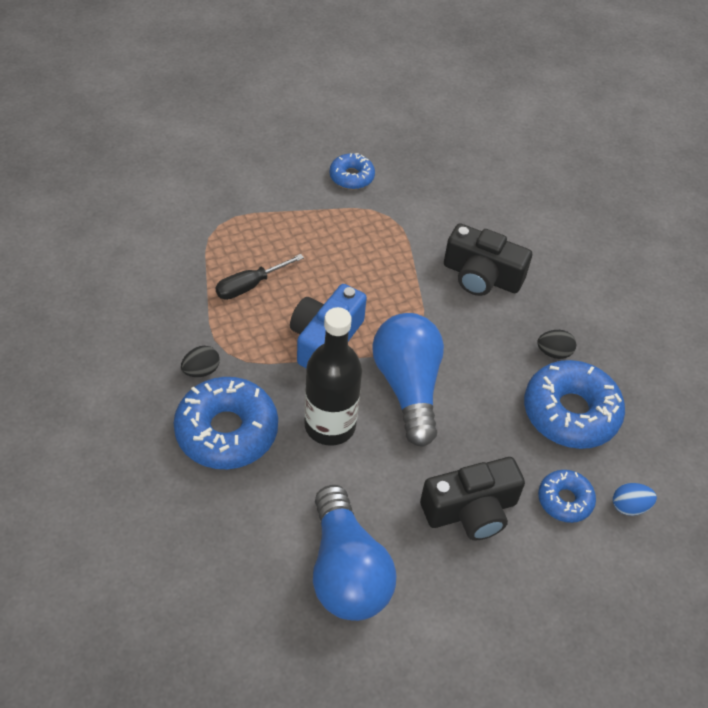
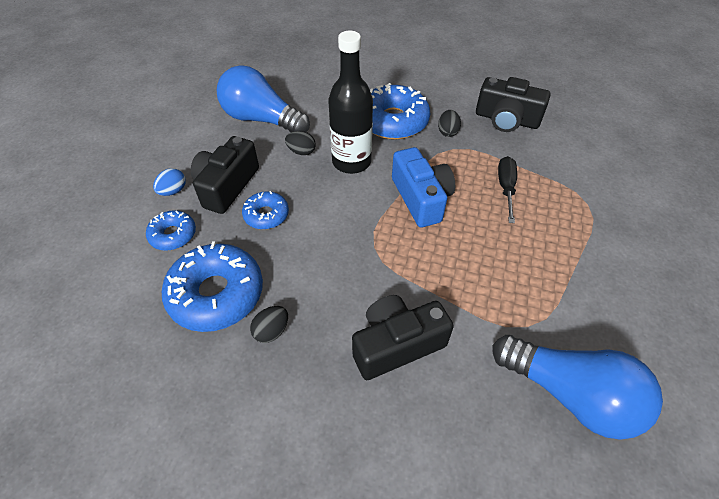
camera: 135 degrees right, 0 degrees up
blue donut [330,153,375,189] -> blue donut moved to [242,191,289,229]
blue light bulb [372,313,444,447] -> blue light bulb moved to [493,335,663,440]
blue egg [613,483,657,516] -> blue egg moved to [153,168,185,196]
none -> black egg [285,131,316,155]
none -> black camera [476,77,551,132]

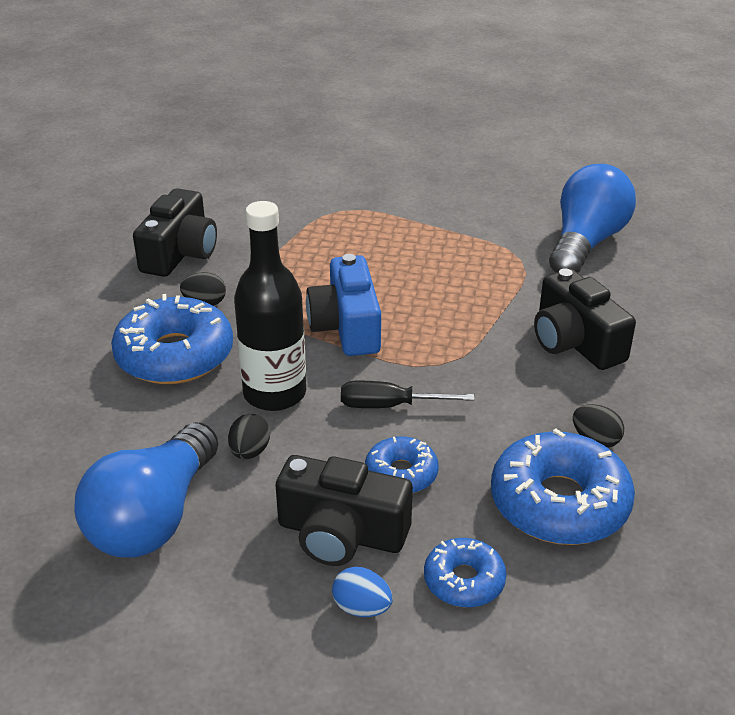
camera: 95 degrees left, 15 degrees down
blue camera [392,147,455,228] -> blue camera turned 75 degrees counterclockwise [306,254,381,356]
black screwdriver [498,156,517,223] -> black screwdriver moved to [341,381,474,408]

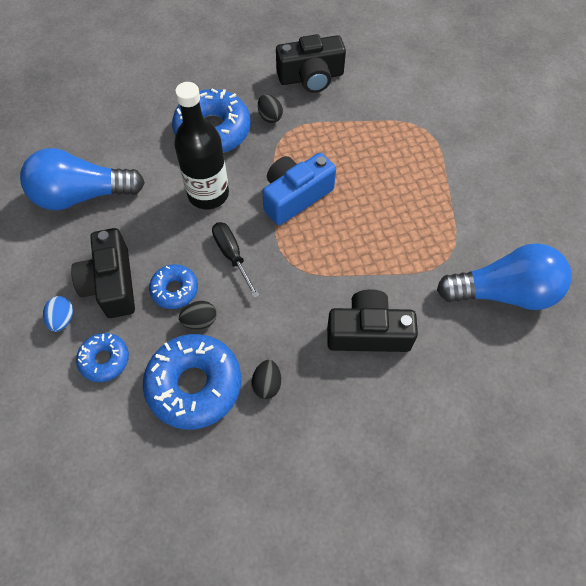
camera: 60 degrees right, 25 degrees up
black egg [228,414,270,459] -> black egg moved to [179,301,217,329]
black camera [534,268,636,370] -> black camera turned 60 degrees clockwise [327,289,418,352]

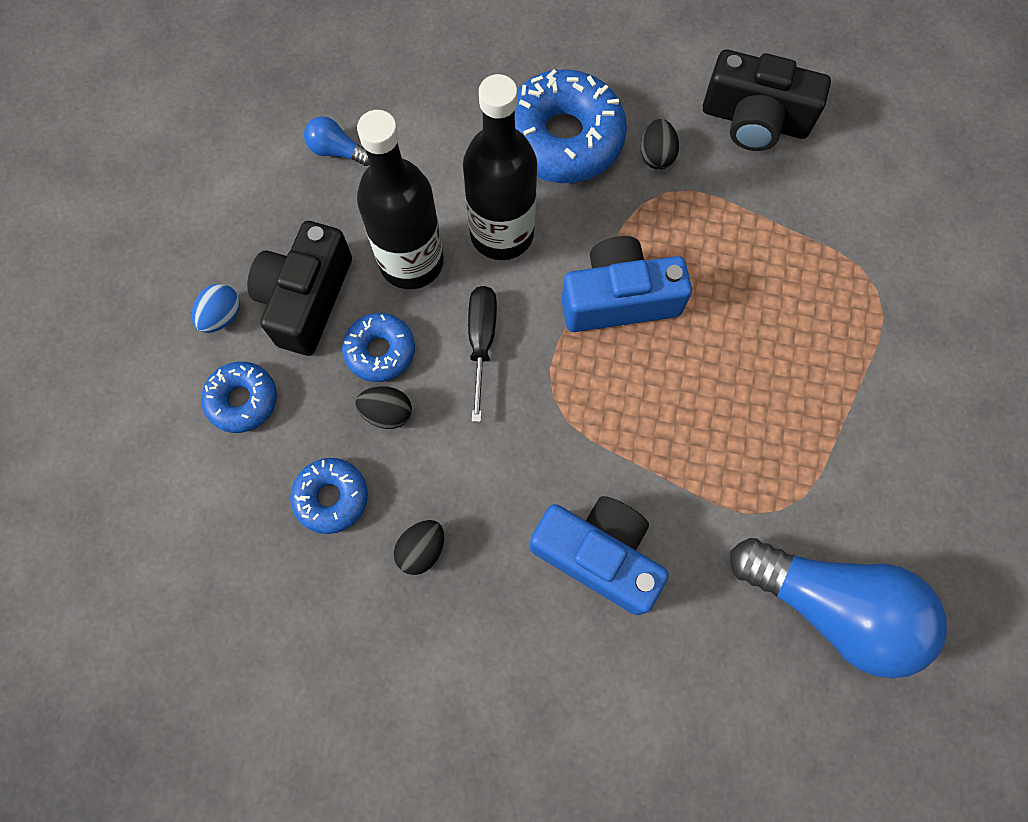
camera: 30 degrees right, 10 degrees up
blue light bulb [20,148,145,210] -> blue light bulb [304,116,370,166], size x0.42
blue donut [143,334,241,430] -> blue donut [290,458,368,534], size x0.54
black camera [327,289,418,352] -> blue camera [529,496,669,615]
none -> black bottle [357,110,444,289]

